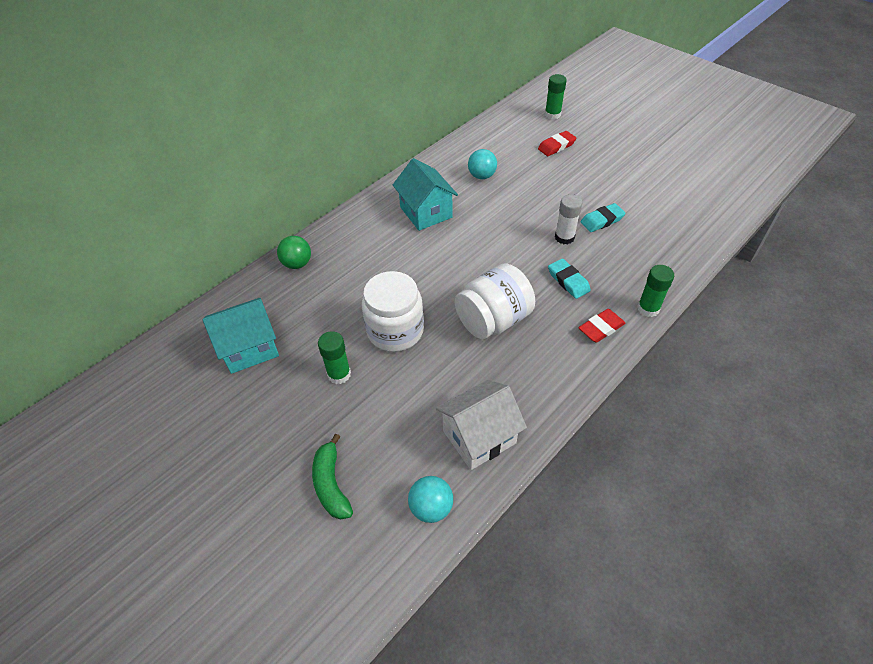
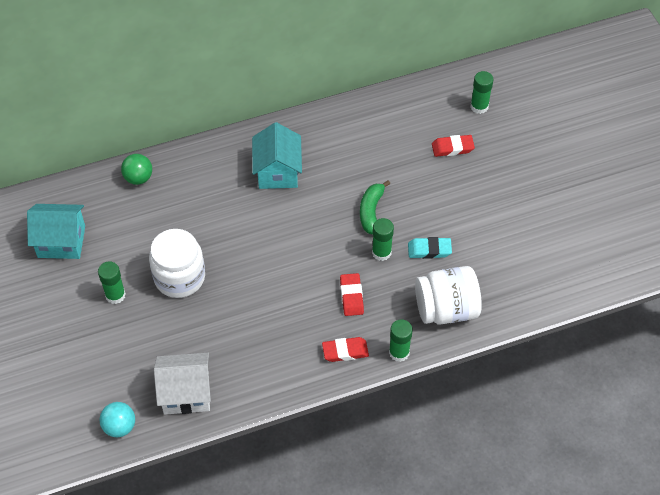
camera: 25 degrees right, 5 degrees up
green banana [312,434,353,520] -> green banana moved to [360,180,390,234]
white jar [455,264,535,339] -> white jar moved to [415,266,482,325]
turquoise ball [468,149,497,179] -> none
turquoise eraser [548,258,591,299] -> red eraser [340,273,364,316]
white glue stick [555,194,582,245] -> green glue stick [372,218,394,261]

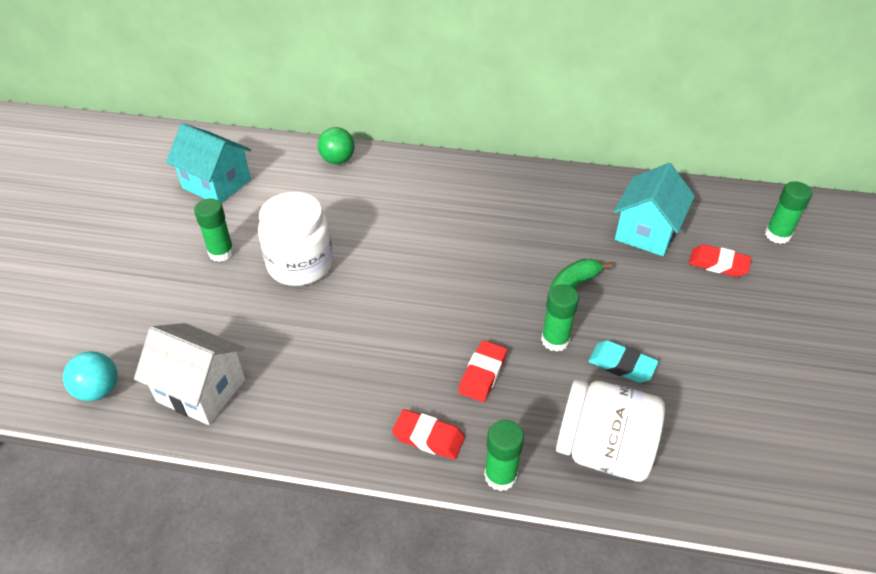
camera: 30 degrees right, 10 degrees down
turquoise house [252,122,302,189] -> turquoise house moved to [614,163,695,256]

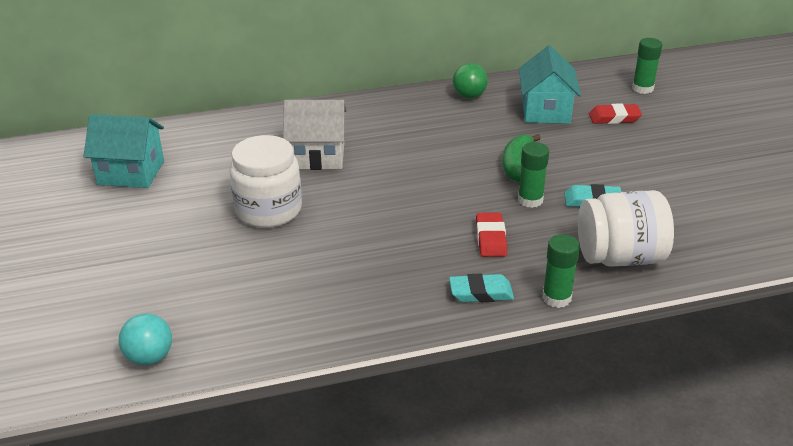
camera: 25 degrees left, 10 degrees down
white house [134,323,245,425] -> white house moved to [283,100,347,170]
green glue stick [194,199,234,262] -> none
green ball [318,127,355,164] -> green ball moved to [453,63,488,99]
red eraser [392,409,465,460] -> turquoise eraser [449,273,514,302]

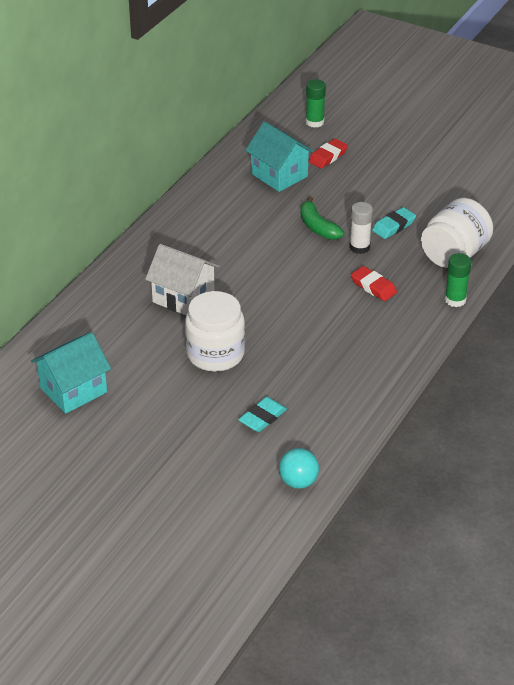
camera: 45 degrees left, 5 degrees up
white house [283,100,347,170] -> white house turned 75 degrees clockwise [145,244,220,315]
turquoise eraser [449,273,514,302] -> turquoise eraser moved to [238,397,287,432]
green ball [453,63,488,99] -> none
green glue stick [518,142,549,208] -> white glue stick [349,202,373,254]

